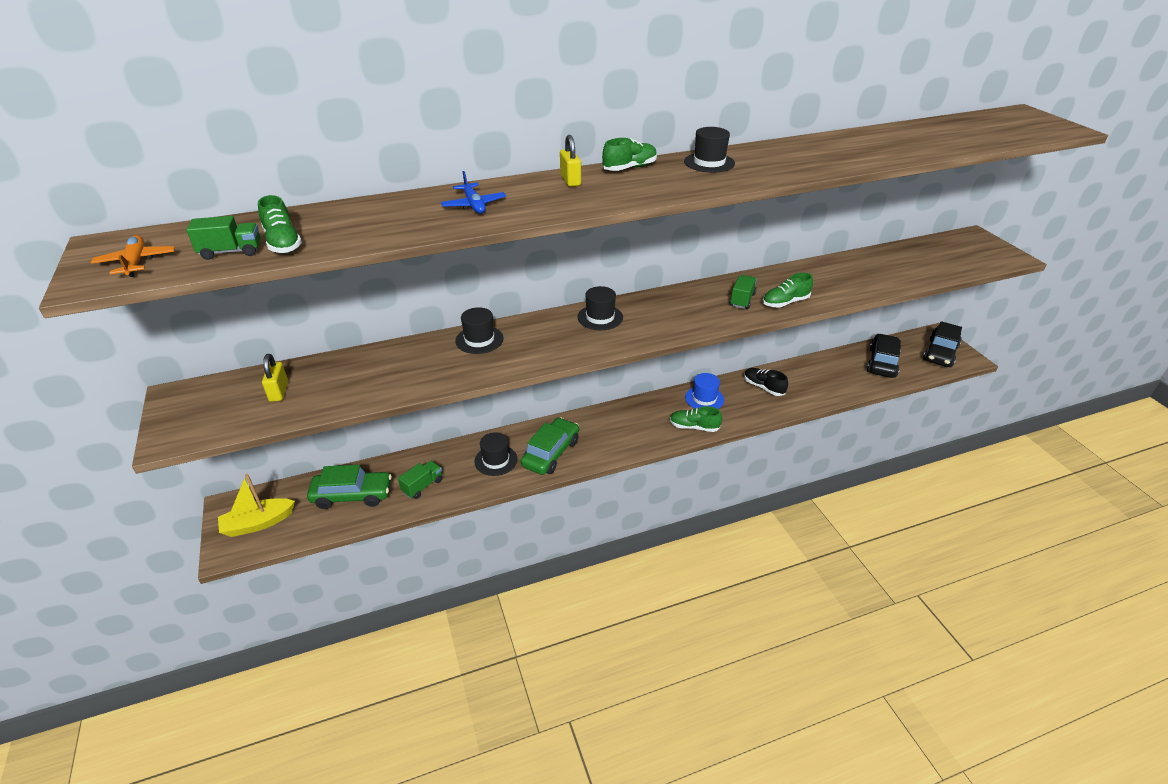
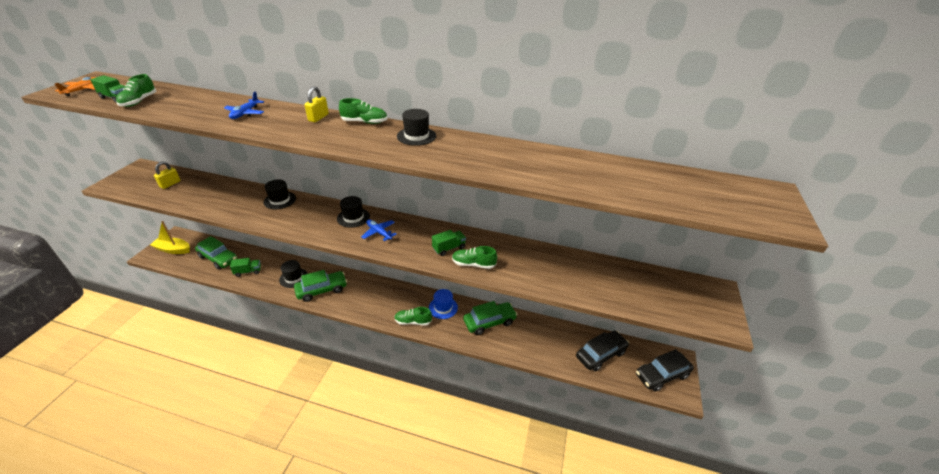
camera: 35 degrees right, 0 degrees up
green shoe [670,406,722,432] -> green shoe turned 45 degrees counterclockwise [394,307,432,326]
black shoe [744,368,788,396] -> green car [463,301,518,335]
none -> blue plane [361,219,397,241]

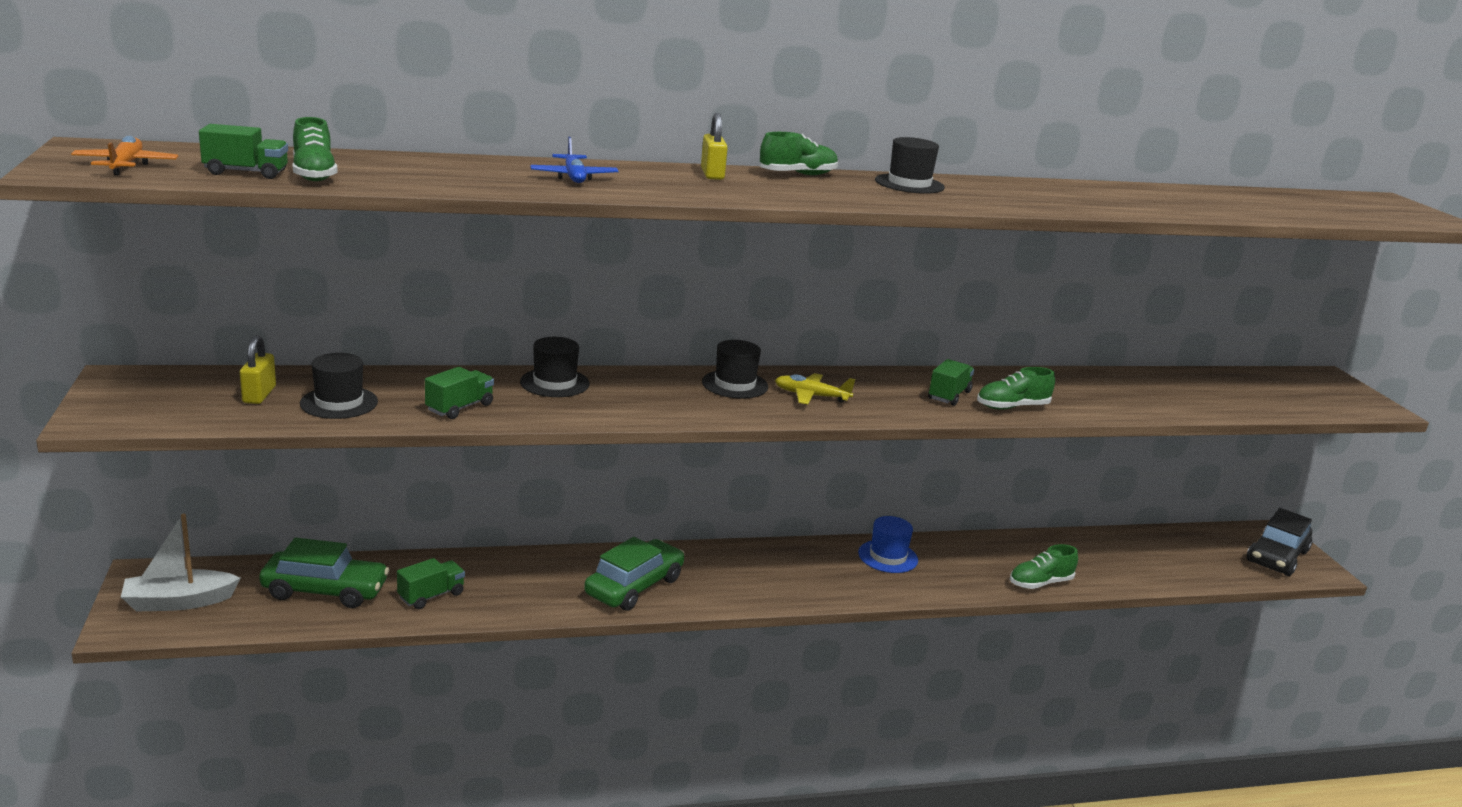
camera: 30 degrees left, 15 degrees down
yellow boat [150,221,190,254] -> white boat [121,513,240,611]
black hat [279,260,308,288] -> black hat moved to [300,353,378,419]
blue plane [361,219,397,241] -> yellow plane [775,373,855,404]
green shoe [394,307,432,326] -> green shoe moved to [1010,544,1078,589]
green car [463,301,518,335] -> none
black car [576,331,629,371] -> none
none -> green truck [425,367,494,419]

